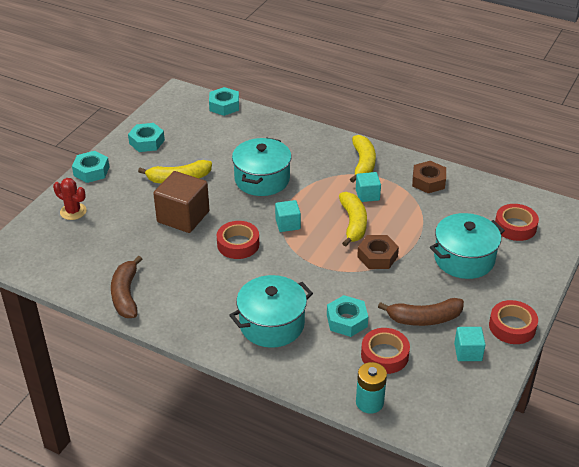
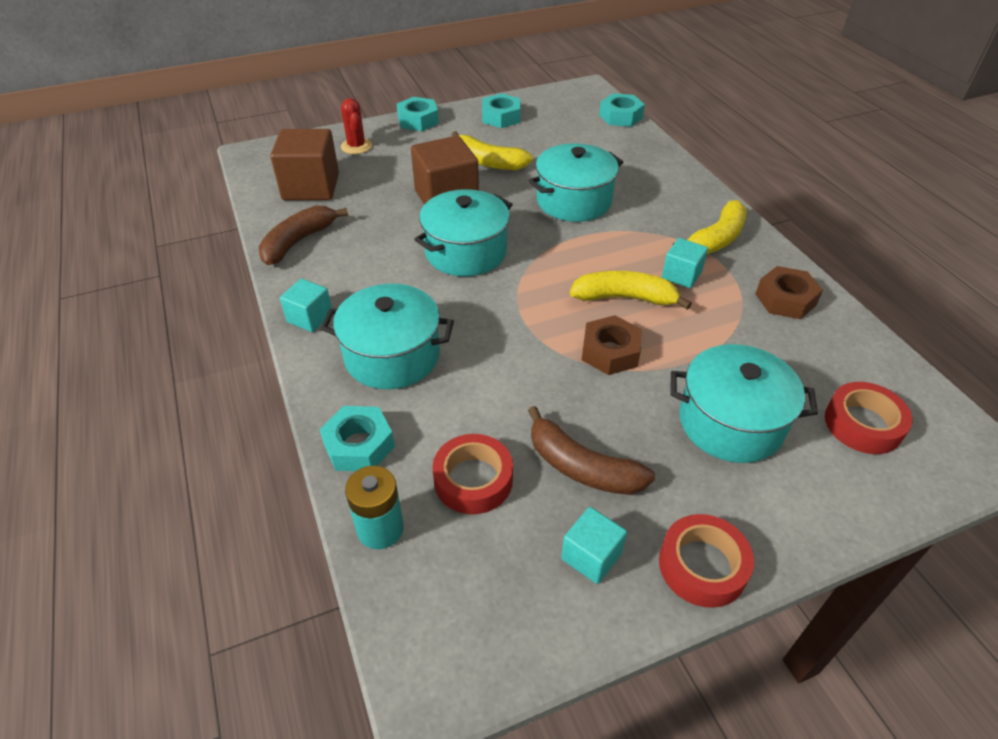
camera: 40 degrees right, 5 degrees up
red tape [217,221,259,259] -> turquoise pot [414,189,513,276]
turquoise cube [275,200,301,232] -> turquoise cube moved to [280,279,332,332]
turquoise nut [327,295,368,337] -> turquoise nut moved to [319,406,395,471]
yellow banana [339,192,367,247] -> yellow banana turned 120 degrees counterclockwise [570,271,692,310]
none -> brown cube [270,129,339,200]

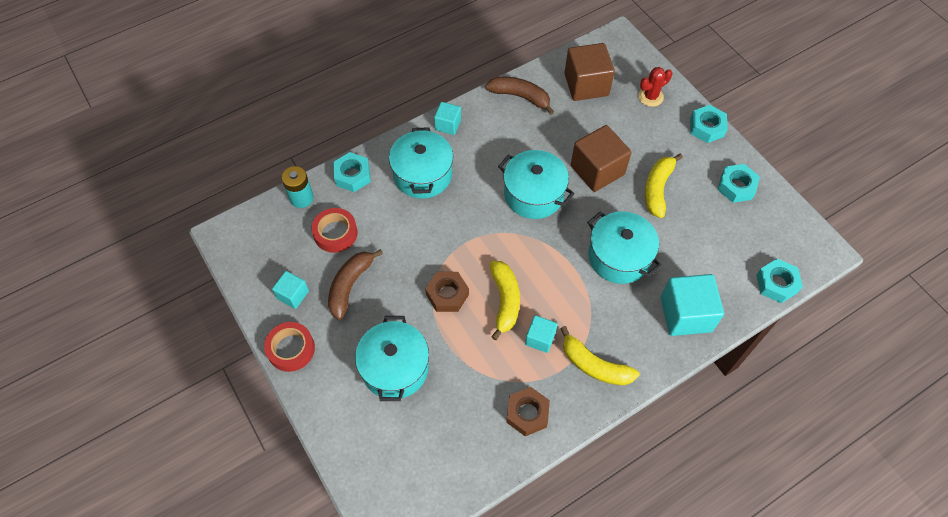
camera: 80 degrees right, 15 degrees up
red tape [825,382,913,454] -> none
none -> turquoise cube [661,274,724,336]

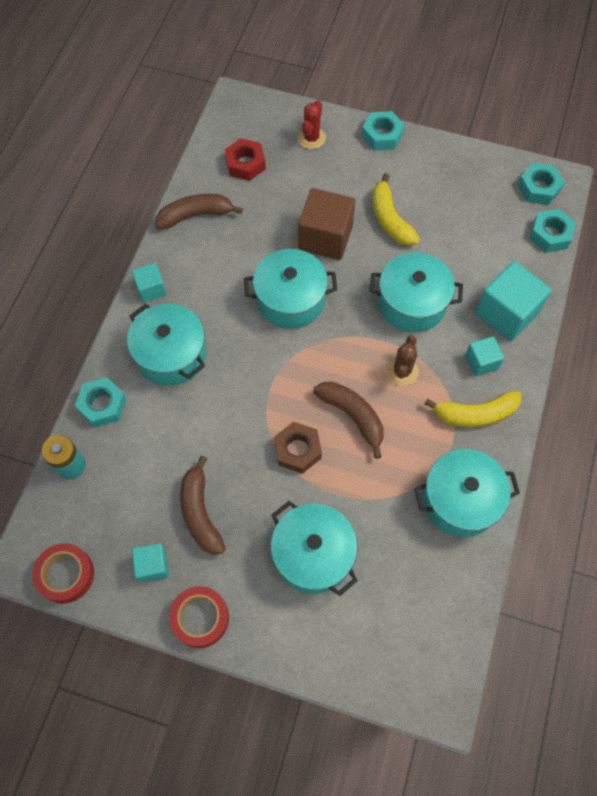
camera: 40 degrees left, 5 degrees up
red tape [312,208,358,253] -> red tape moved to [32,543,94,603]
yellow banana [490,261,520,340] -> brown banana [313,382,384,459]
brown nut [506,387,550,436] -> turquoise pot [414,449,520,537]
turquoise cube [525,315,558,353] -> turquoise cube moved to [465,336,504,376]
brown cube [564,43,615,101] -> red nut [225,138,266,181]
turquoise nut [718,164,760,203] -> turquoise nut moved to [517,163,565,205]
none -> brown cactus [386,335,419,386]

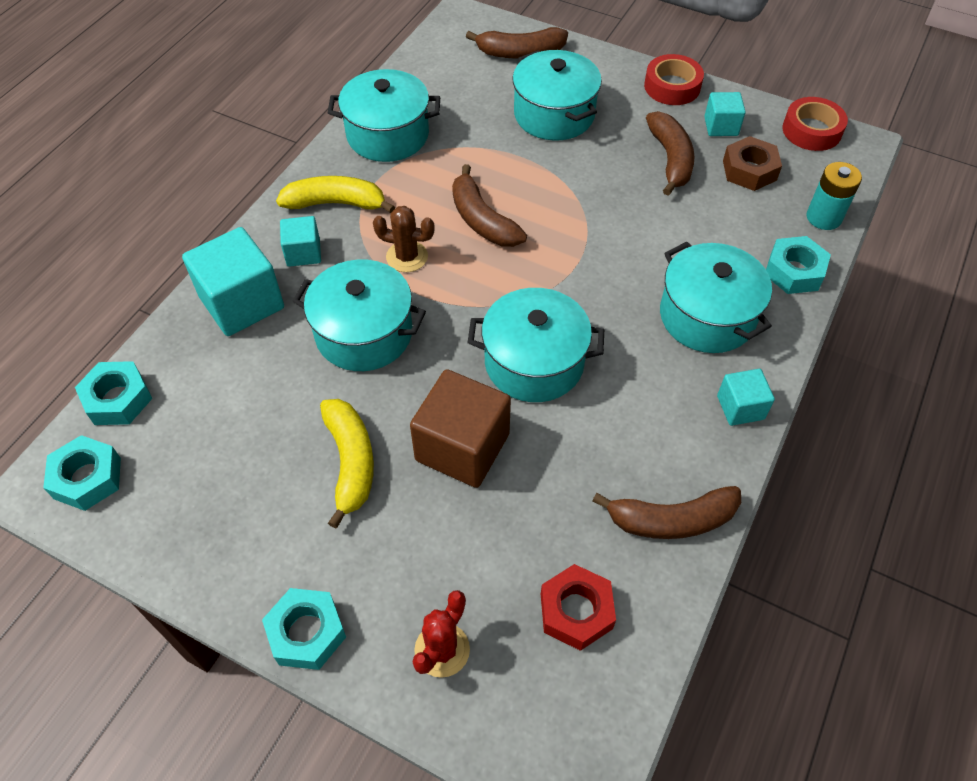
camera: 170 degrees left, 10 degrees down
brown nut [274,422,322,474] -> brown nut moved to [723,136,782,191]
brown cactus [386,335,419,386] -> brown cactus turned 75 degrees clockwise [373,206,435,272]
none -> brown banana [466,27,568,59]

